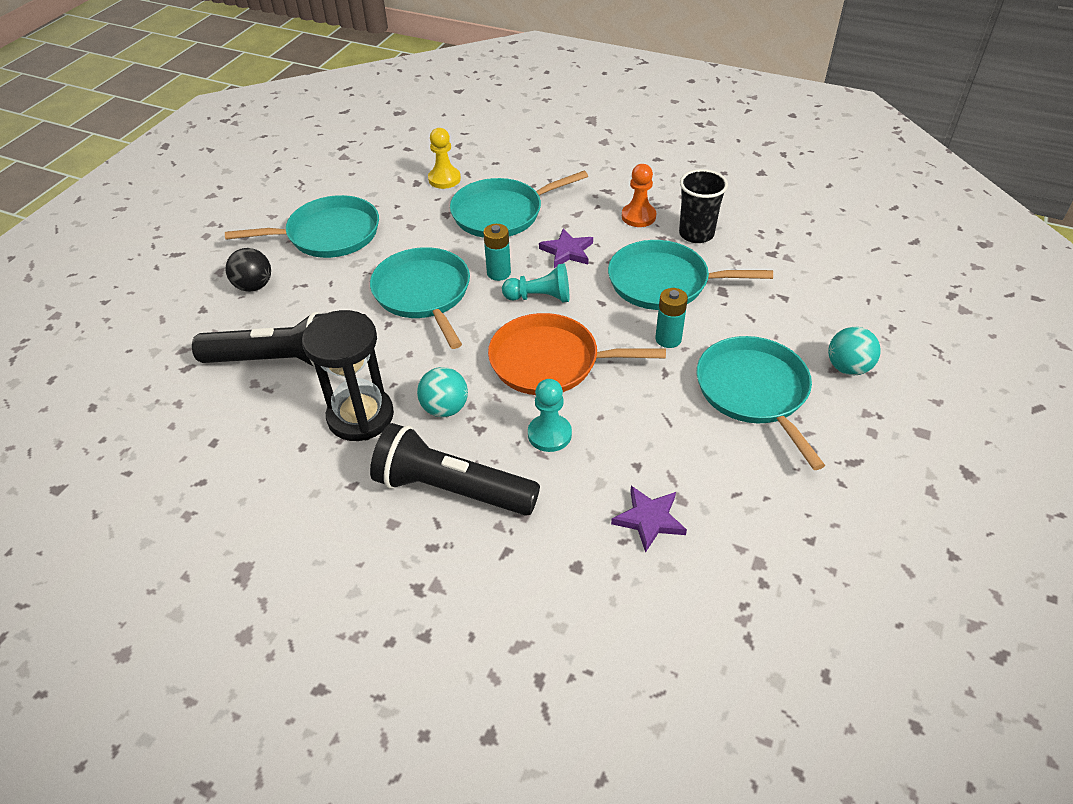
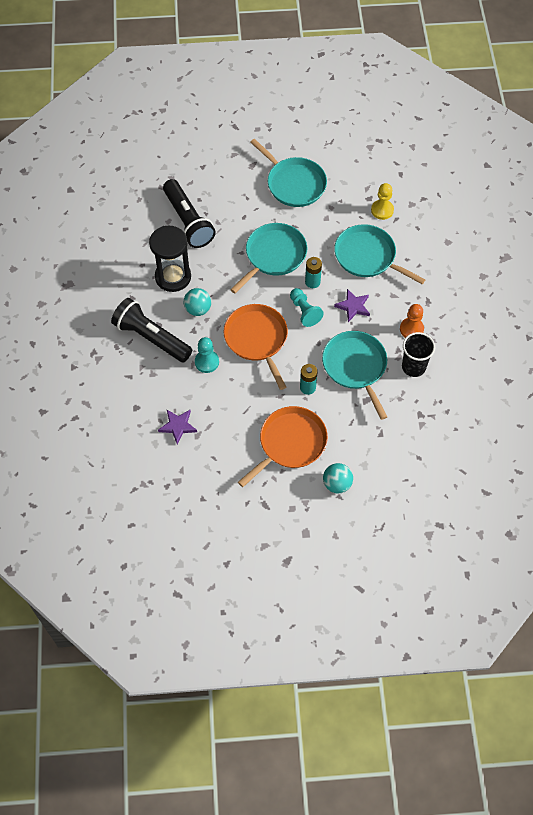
camera: 60 degrees right, 15 degrees up
black ball [225,248,271,292] -> none
black flashlight [370,423,540,516] -> black flashlight turned 45 degrees counterclockwise [111,298,192,362]
turquoise pan [697,336,825,470] -> orange pan [238,406,328,487]

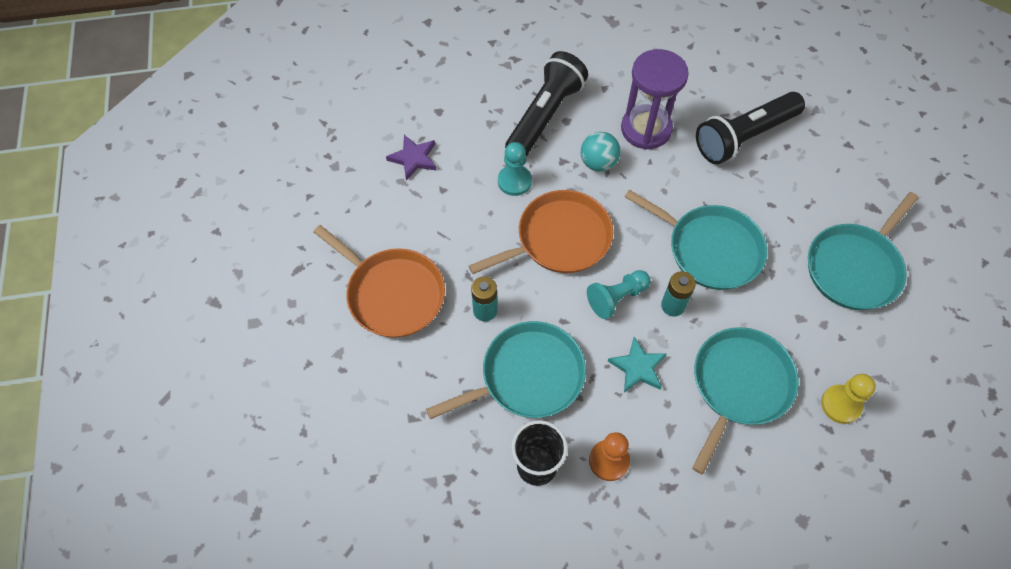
camera: 85 degrees right, 0 degrees up
black hourglass [149,226,191,292] -> purple hourglass [621,49,689,150]
turquoise ball [323,463,353,493] -> none
purple star [334,289,370,322] -> turquoise star [608,337,667,393]

